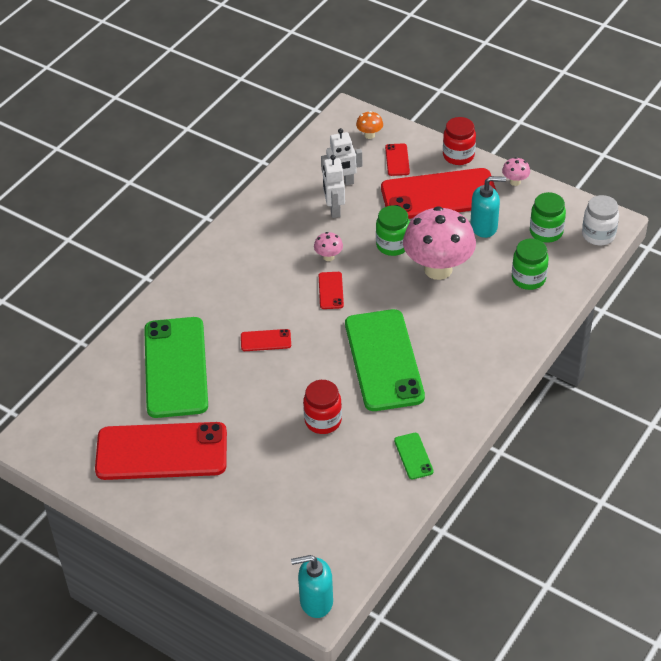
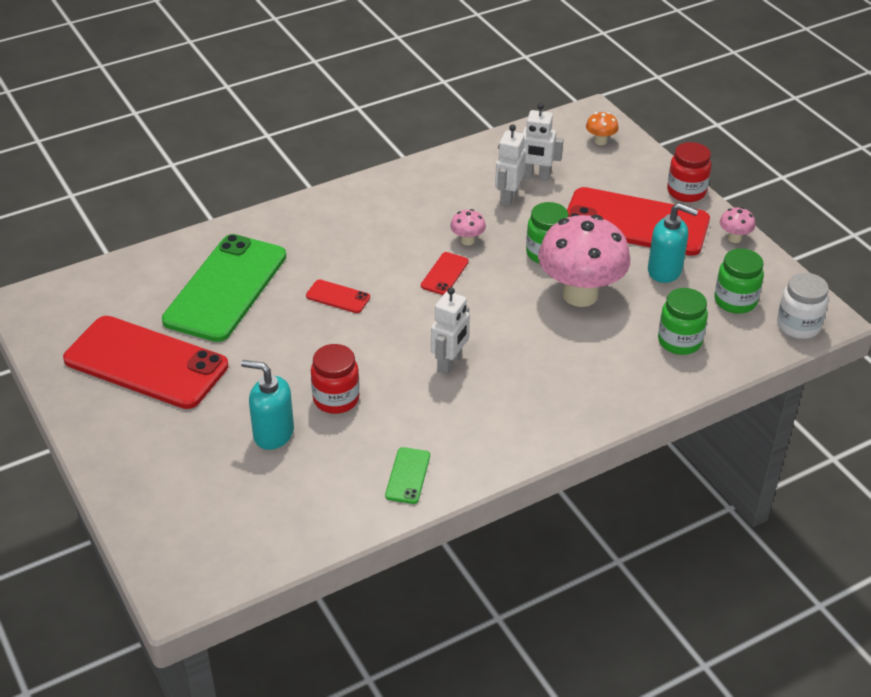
camera: 25 degrees right, 5 degrees down
turquoise soap dispenser [291,555,333,618] -> turquoise soap dispenser moved to [241,360,294,450]
green phone [345,309,425,411] -> white robot [431,287,470,375]
red phone [385,143,410,176] -> none

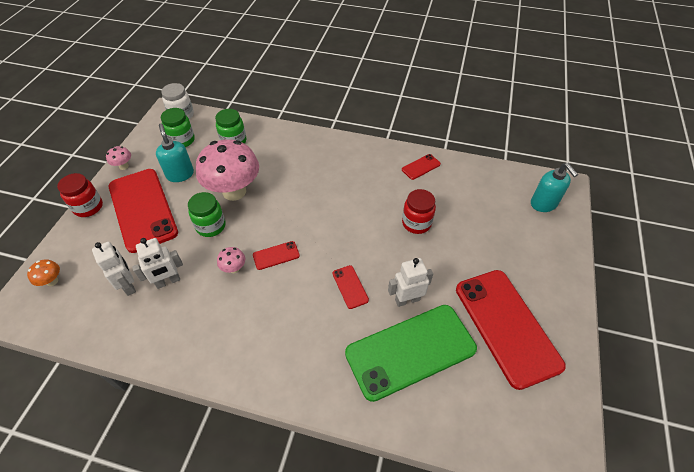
camera: 135 degrees left, 10 degrees up
turquoise soap dispenser [241,360,294,450] -> turquoise soap dispenser moved to [531,163,578,212]
green phone [385,447,430,504] -> red phone [402,154,441,180]
white robot [431,287,470,375] -> white robot moved to [388,258,433,307]

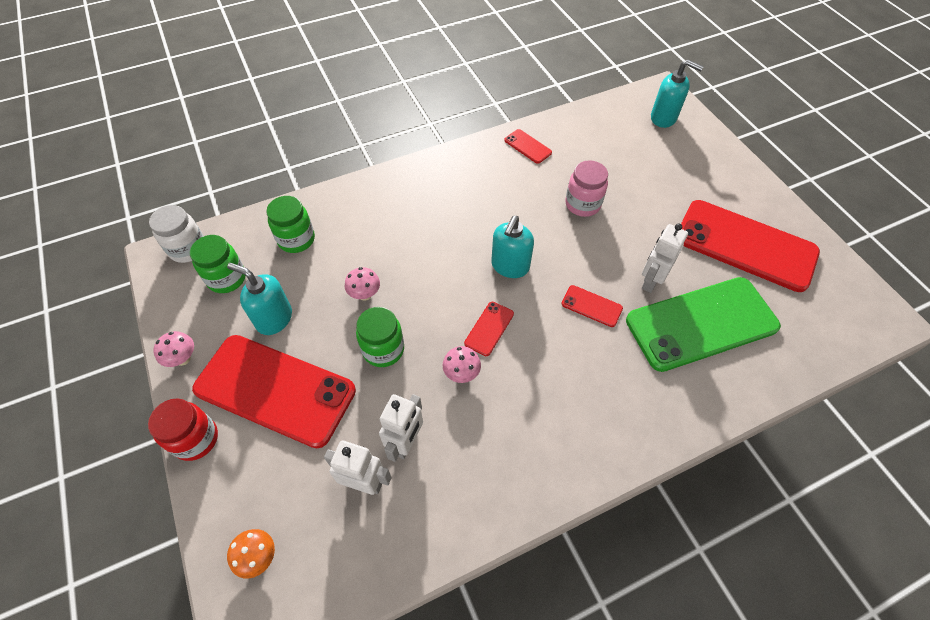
camera: 40 degrees left, 5 degrees up
pink mushroom [196,139,259,201] -> pink mushroom [345,267,380,301], size x0.41
green phone [345,305,477,402] -> green phone turned 45 degrees clockwise [626,277,781,372]
red phone [402,154,441,180] -> red phone turned 60 degrees counterclockwise [504,129,552,164]
red jar [402,189,436,234] -> pink jar [565,160,608,217]
none -> turquoise soap dispenser [491,216,534,278]

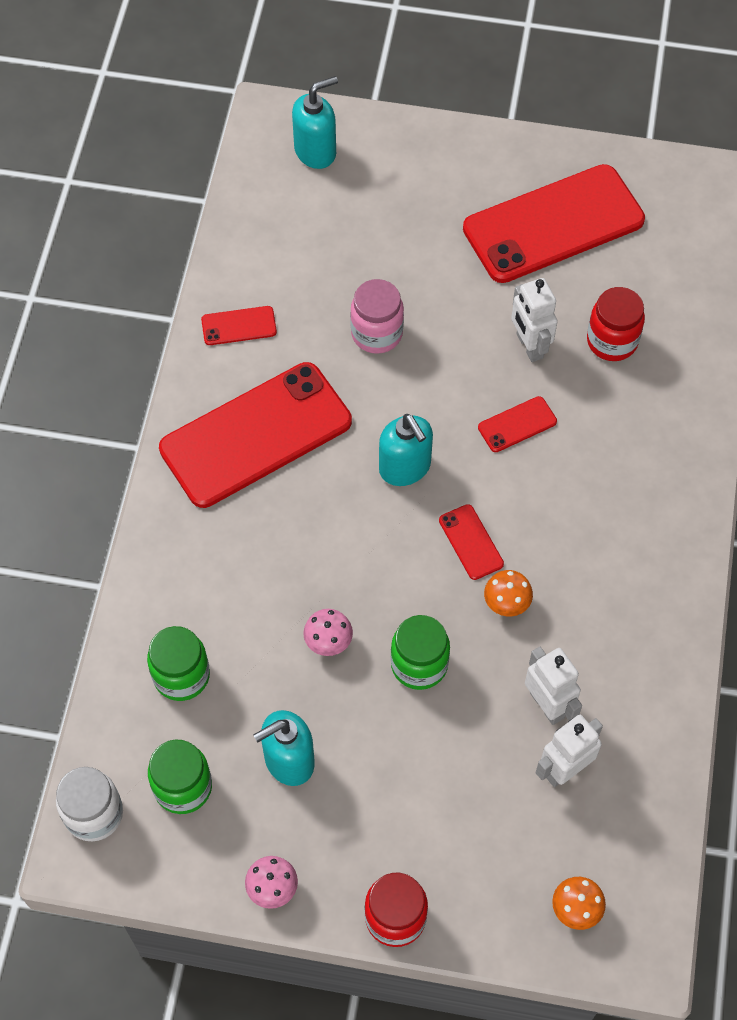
camera: 55 degrees left, 5 degrees up
red phone [192,335,356,448] -> red phone moved to [159,362,352,508]
pink mushroom [443,346,481,383] -> orange mushroom [484,570,533,616]
green phone [626,277,781,372] -> red jar [587,287,645,361]

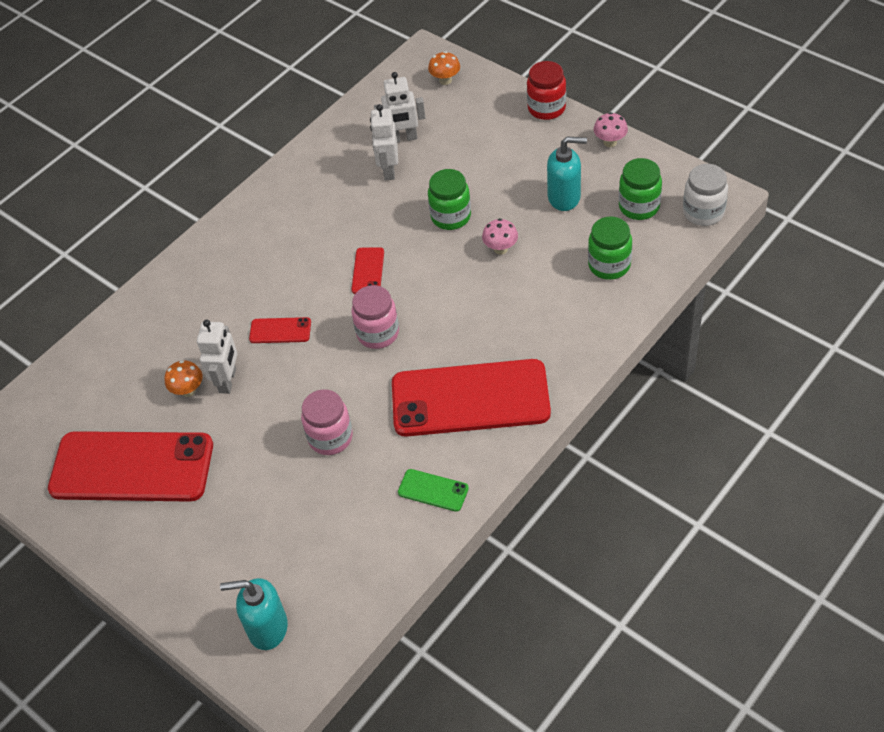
camera: 145 degrees left, 10 degrees down
red phone [201,306,277,345] -> green phone [398,469,469,512]
turquoise soap dispenser [379,414,433,486] -> pink jar [351,285,399,349]
orange mushroom [484,570,533,616] -> orange mushroom moved to [165,360,203,397]
red jar [587,287,645,361] -> none

